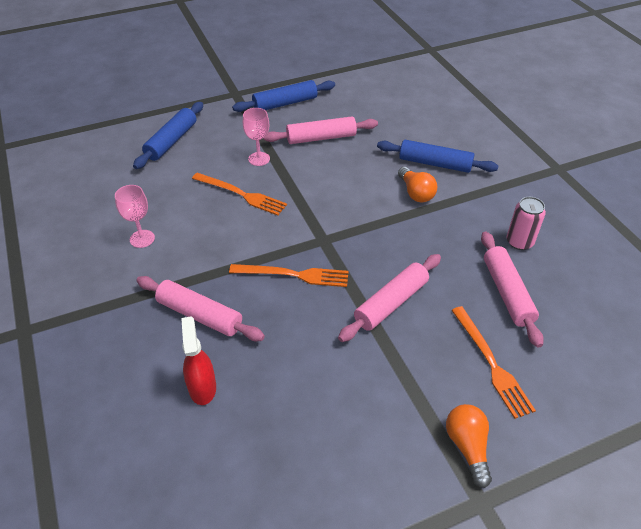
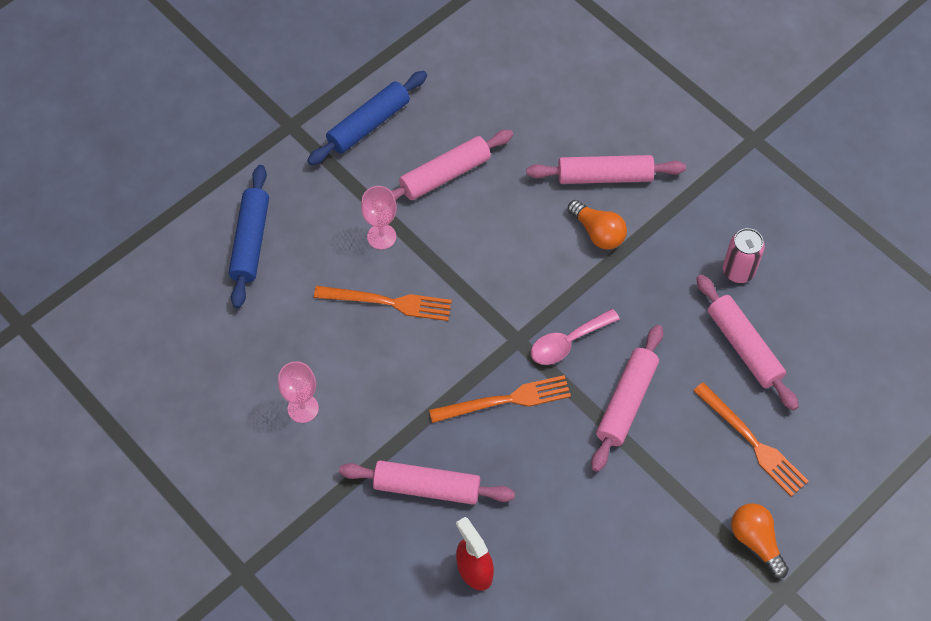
camera: 20 degrees left, 15 degrees up
blue rolling pin [377,140,498,173] -> pink rolling pin [526,155,686,184]
none -> pink spoon [531,309,620,365]

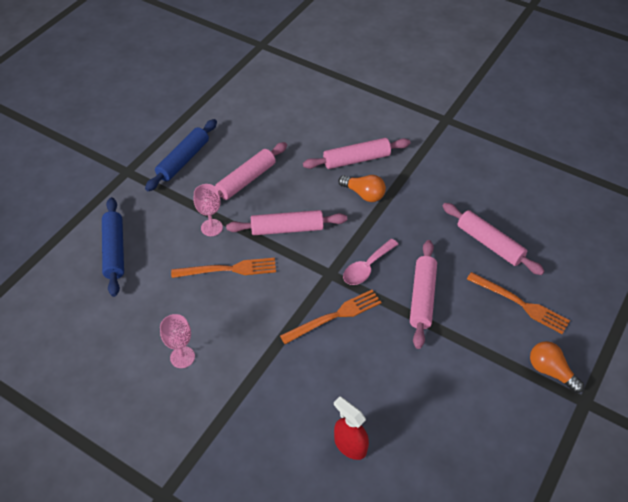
camera: 15 degrees left, 10 degrees down
pink rolling pin [339,460,515,505] -> pink rolling pin moved to [226,210,347,235]
pink can [723,228,765,283] -> none

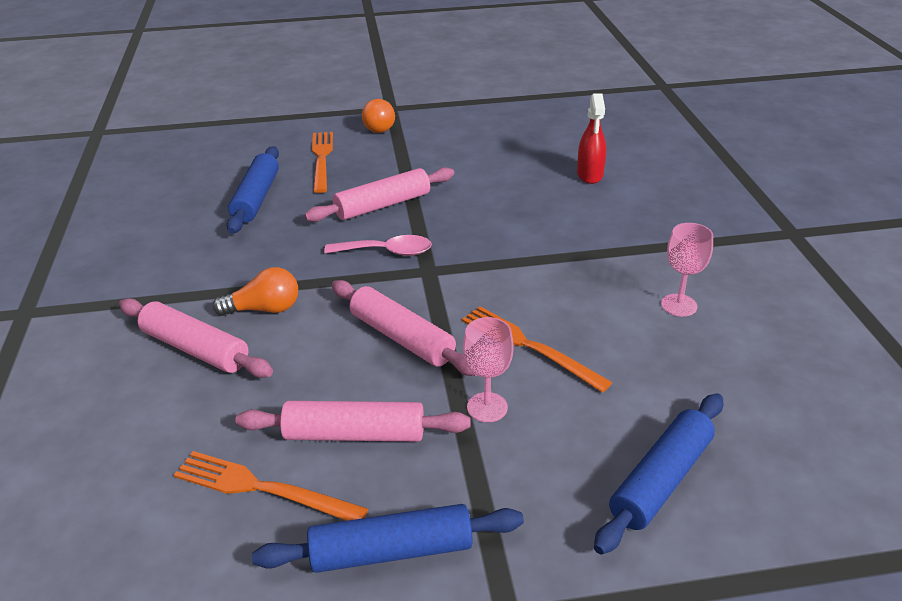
camera: 130 degrees left, 15 degrees down
orange fork [280,290,382,344] -> orange fork moved to [174,451,368,521]
orange light bulb [338,175,386,202] -> orange light bulb turned 90 degrees clockwise [213,267,298,316]
pink rolling pin [442,203,545,275] -> blue rolling pin [227,146,279,234]

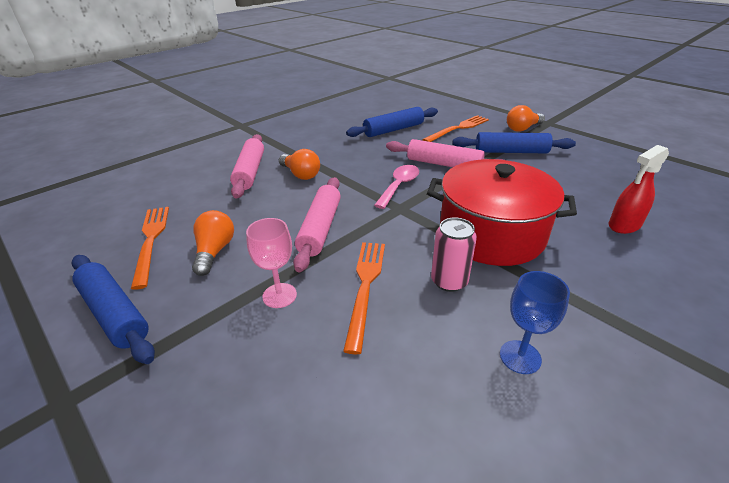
camera: 55 degrees right, 0 degrees up
pink rolling pin [235,401,471,442] -> orange light bulb [192,210,234,276]
pink spoon [324,235,432,256] -> pink spoon turned 120 degrees counterclockwise [374,165,419,209]
blue rolling pin [594,393,723,555] -> blue rolling pin moved to [453,132,576,154]
pink goblet [661,223,713,317] -> blue goblet [500,271,570,374]
none -> red pot [427,159,577,266]
none -> pink can [431,217,477,292]

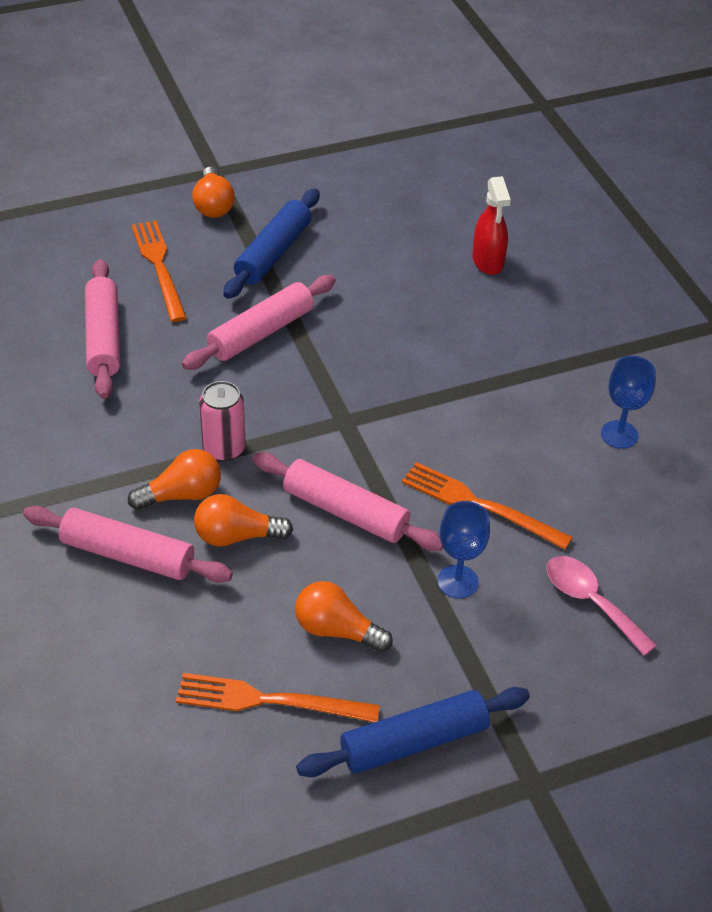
camera: 70 degrees left, 10 degrees up
pink goblet [246,218,297,308] -> blue goblet [437,501,490,598]
blue rolling pin [346,107,438,137] -> pink rolling pin [85,259,120,399]
pink spoon [374,165,419,209] -> pink spoon moved to [546,556,657,656]
red pot [427,159,577,266] -> none
pink can [431,217,477,292] -> pink can moved to [199,381,246,461]
none -> orange light bulb [194,494,293,547]

